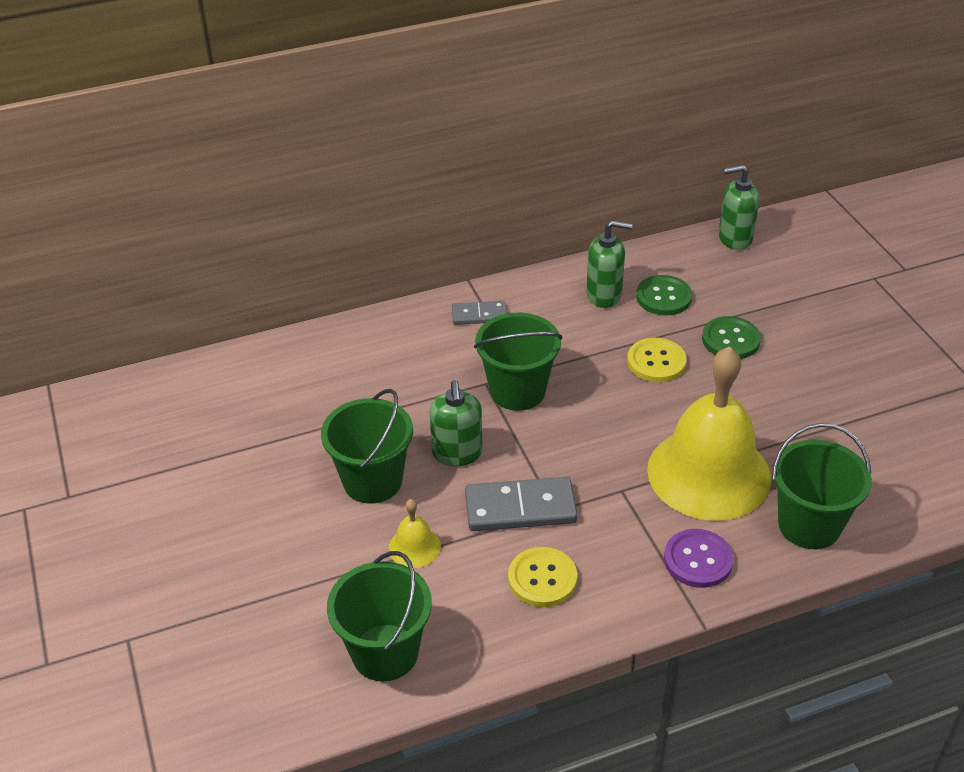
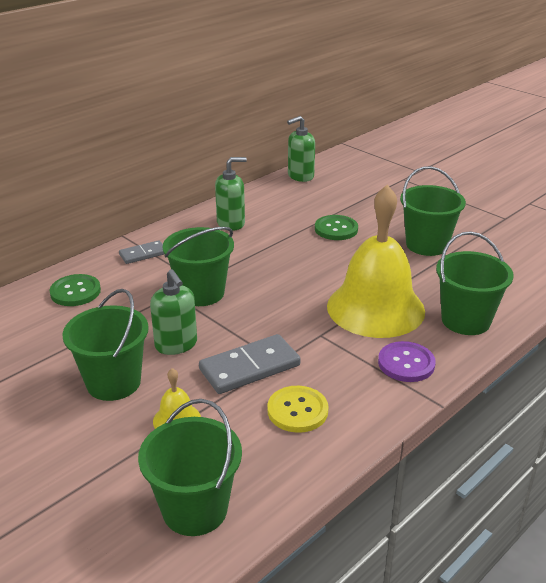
camera: 25 degrees left, 10 degrees down
yellow button [627,338,687,382] -> none
green button [636,275,692,315] -> green button moved to [50,274,101,306]
none -> green bucket [400,166,466,256]

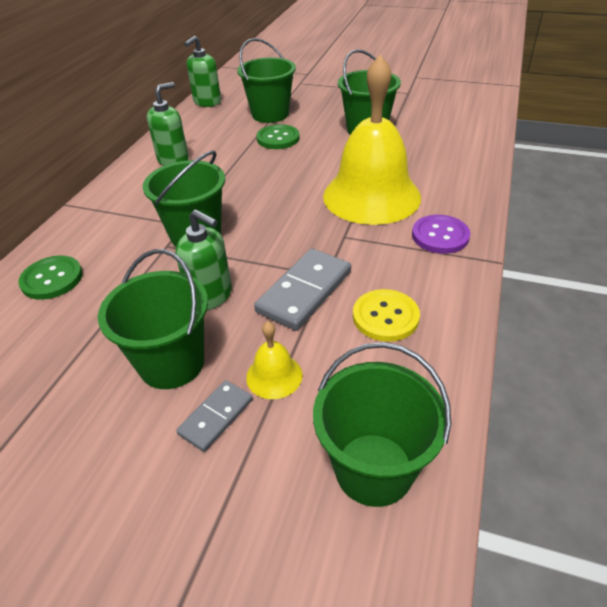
camera: 25 degrees left, 10 degrees up
grey domino [119,240,164,264] -> grey domino moved to [176,380,253,452]
green bucket [436,231,514,335] -> green bucket moved to [237,38,296,123]

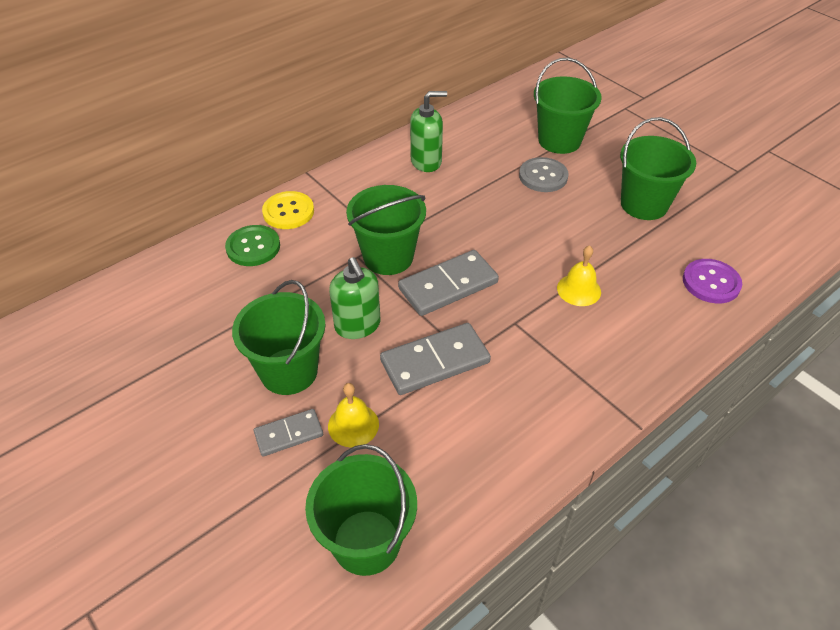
camera: 30 degrees right, 5 degrees up
green soap dispenser [184,36,221,107] -> none
green button [256,124,300,149] -> grey button [519,157,568,192]
yellow bell [323,54,421,225] -> yellow bell [557,245,601,306], size x0.41
yellow button [353,289,420,342] -> yellow button moved to [262,191,314,229]
purple button [412,215,470,254] -> purple button moved to [683,259,742,304]
none -> grey domino [398,250,499,316]

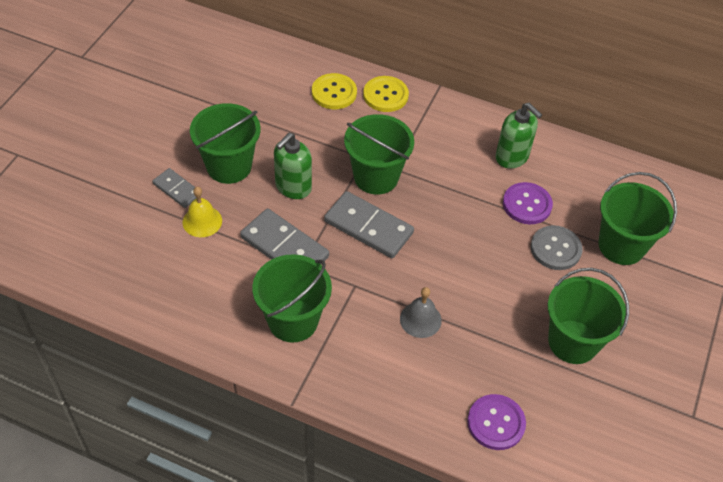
camera: 60 degrees right, 5 degrees up
green button [225,225,280,266] -> yellow button [312,73,357,109]
green bucket [305,444,417,576] -> green bucket moved to [252,254,332,343]
yellow bell [557,245,601,306] -> grey bell [400,287,442,338]
none -> purple button [503,182,553,224]

